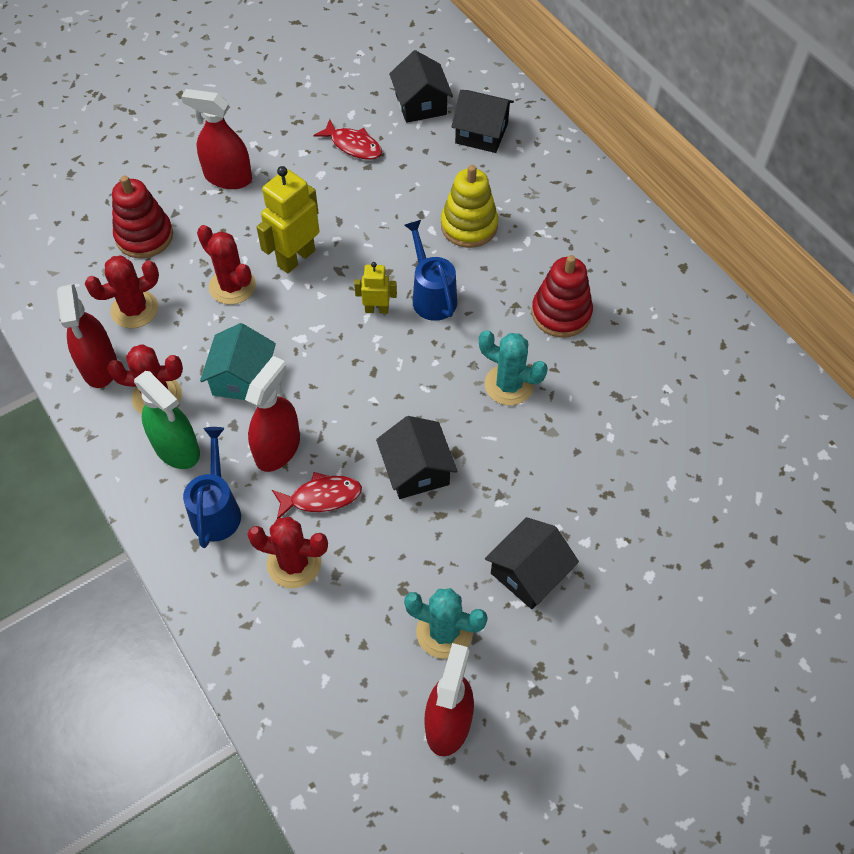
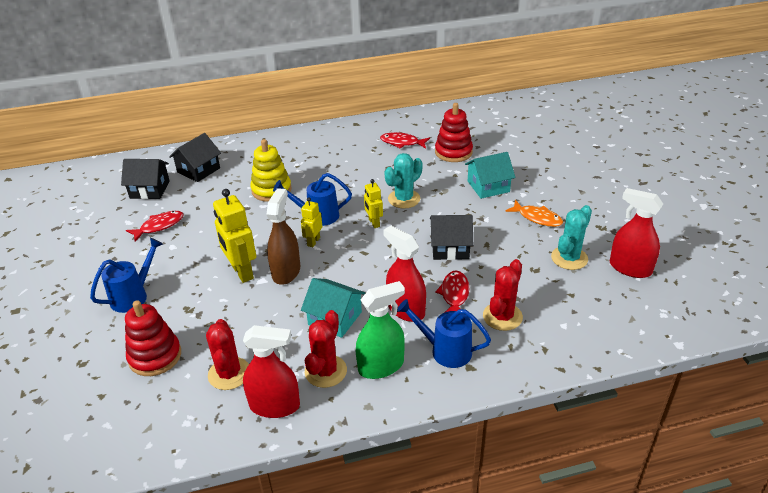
camera: 70 degrees left, 20 degrees down
red spray bottle [181,89,252,189] -> blue watering can [90,238,163,313]
red cactus [197,225,256,305] -> none
black house [485,517,579,609] -> orange fish [505,200,563,227]
red stacking toy [531,255,593,337] -> red stacking toy moved to [435,103,473,162]
none -> brown spray bottle [267,188,300,285]
none -> yellow robot [364,179,383,228]
none -> red fish [380,132,430,148]
none -> turquoise house [465,152,516,199]

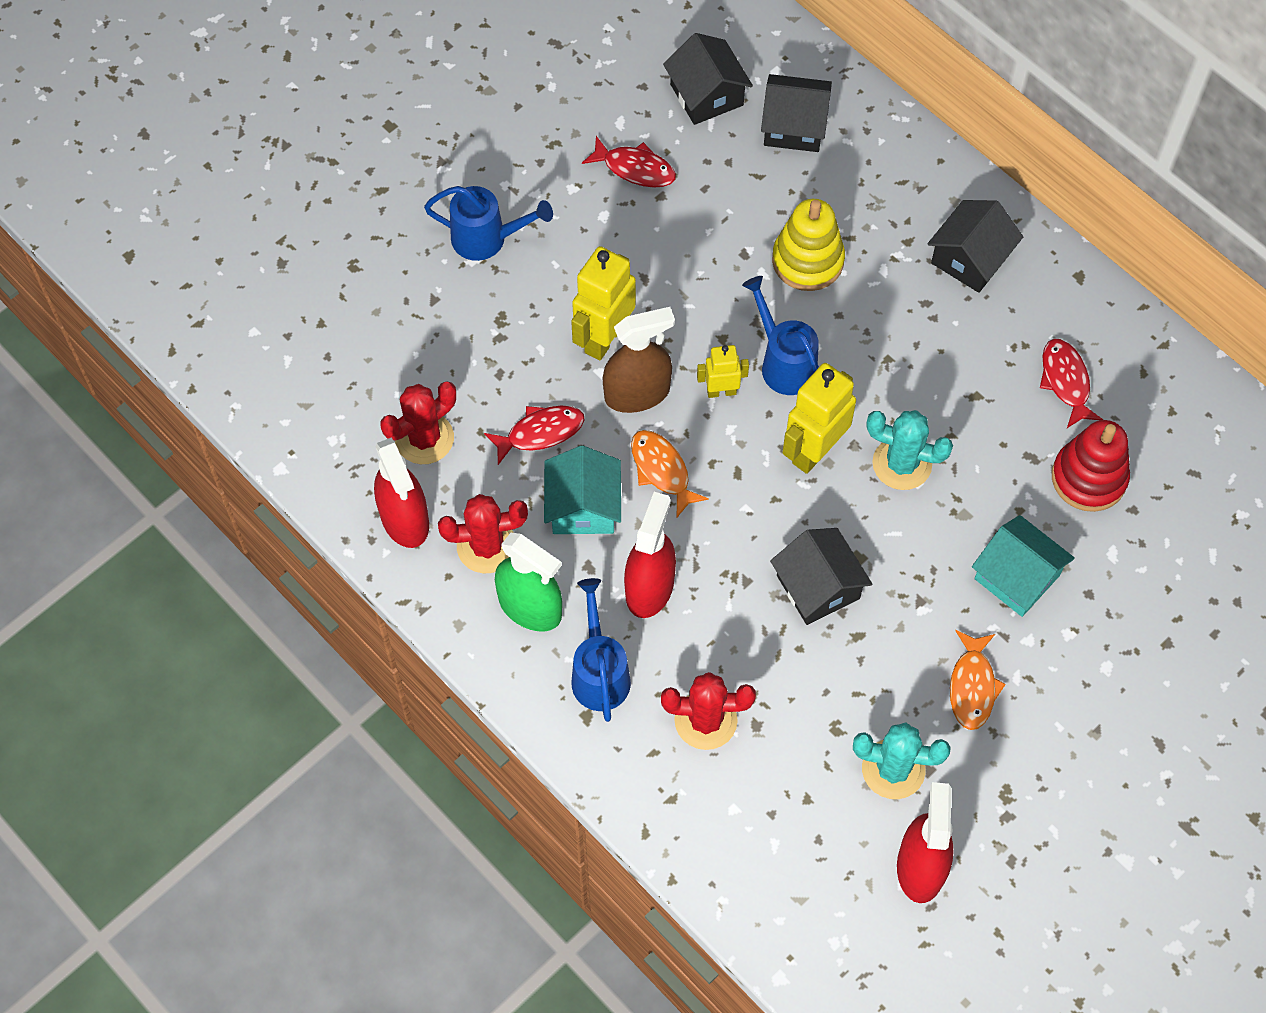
camera: 60 degrees right, 25 degrees up
red stacking toy [125,300,181,376] -> none
yellow robot [364,179,383,228] -> yellow robot [782,363,856,474], size x1.77
red fish [435,270,469,313] -> red fish moved to [484,406,584,465]
none -> orange fish [631,430,709,517]
none -> black house [927,200,1023,293]

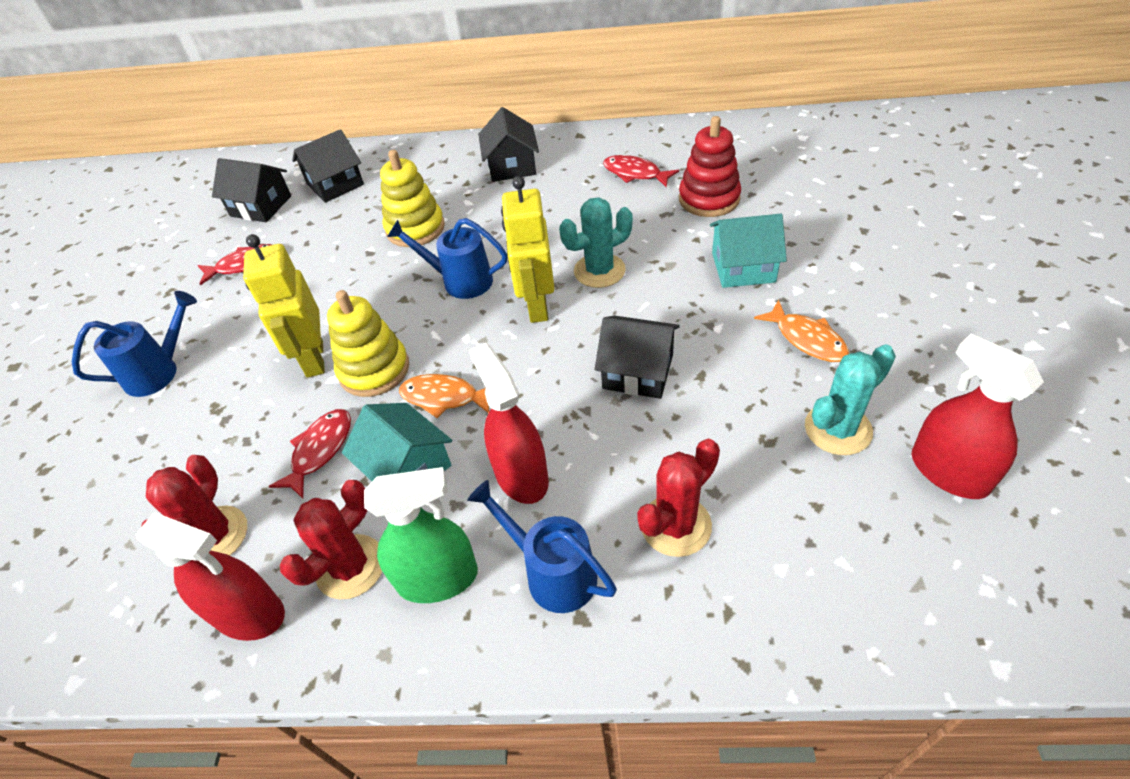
camera: 40 degrees left, 15 degrees down
brown spray bottle [603,307,675,413] -> yellow stacking toy [327,290,409,397]
yellow robot [697,345,749,398] -> none

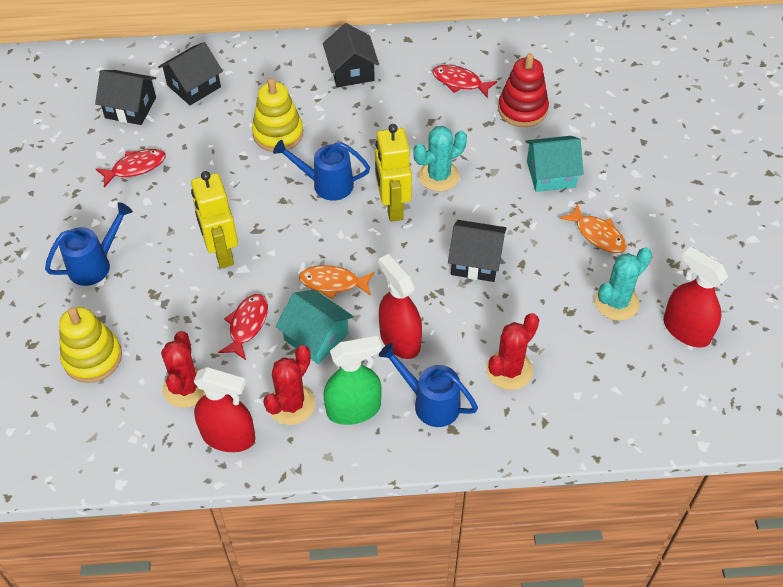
camera: 10 degrees left, 5 degrees up
yellow stacking toy [327,290,409,397] -> yellow stacking toy moved to [59,307,122,383]

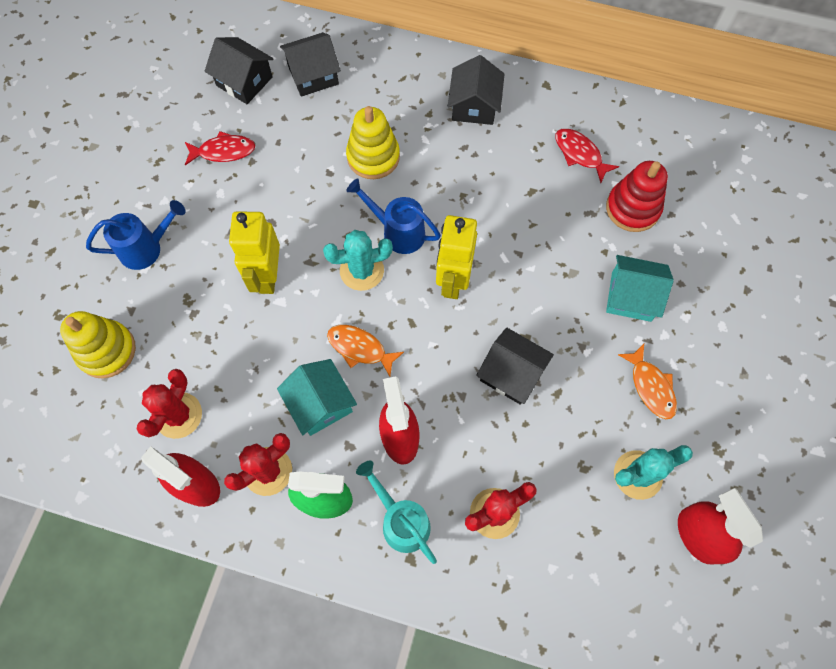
camera: 20 degrees right, 15 degrees up
red fish [218,294,268,360] -> none
blue watering can [379,343,478,427] -> turquoise watering can [356,461,437,564]
turquoise cactus [413,126,467,191] -> turquoise cactus moved to [323,230,393,291]

